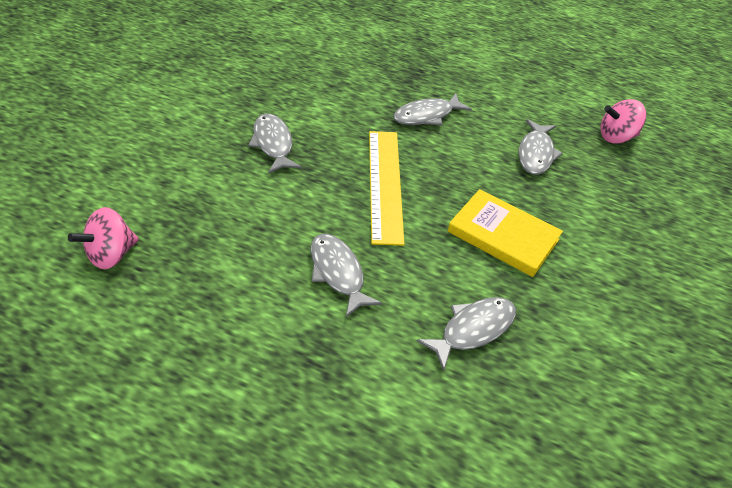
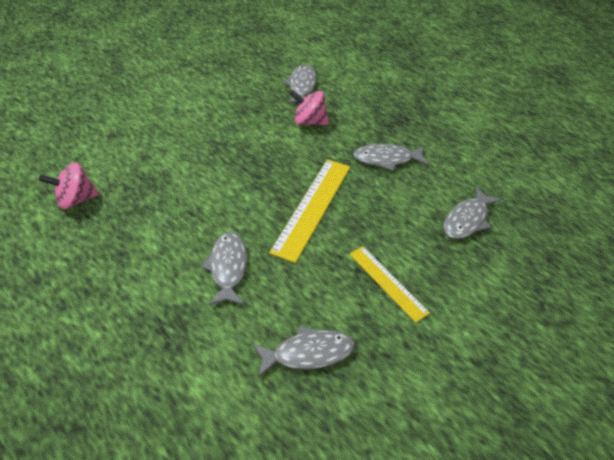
camera: 25 degrees right, 0 degrees up
grey fish [248,114,301,174] -> grey fish moved to [283,65,317,103]
yellow book [448,189,563,277] -> yellow ruler [349,246,430,323]
pink spinning top [600,99,646,144] -> pink spinning top moved to [290,90,329,125]

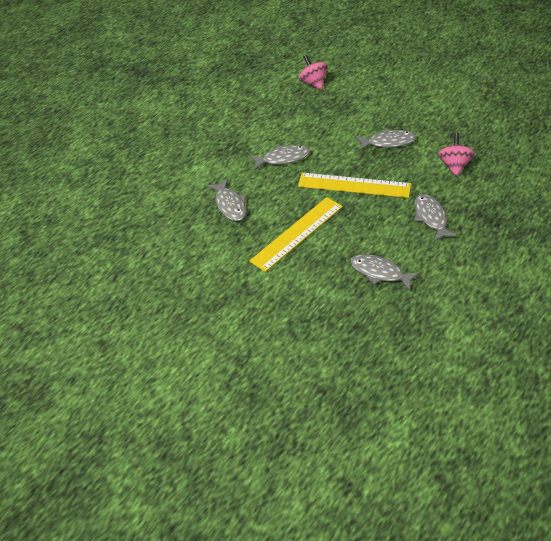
camera: 85 degrees right, 0 degrees up
grey fish [283,65,317,103] -> grey fish moved to [356,129,416,150]
yellow ruler [349,246,430,323] -> yellow ruler [249,197,343,272], size x1.59

